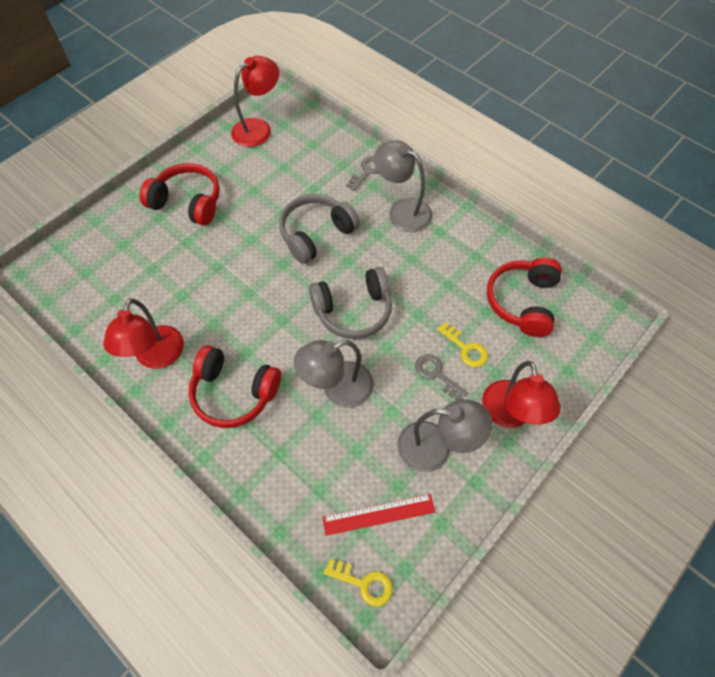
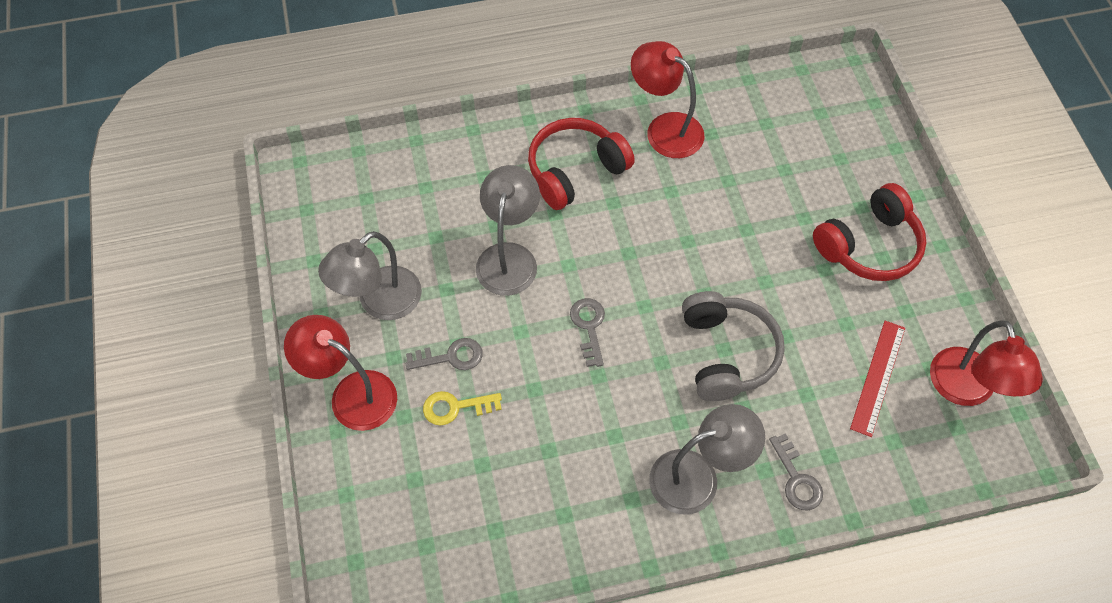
camera: 125 degrees right, 0 degrees up
grey headphones [309,267,392,339] -> grey key [570,298,605,367]
red ruler [322,494,435,536] -> red ruler moved to [850,321,905,437]
yellow key [323,559,393,607] -> none
red headphones [487,257,562,337] -> none

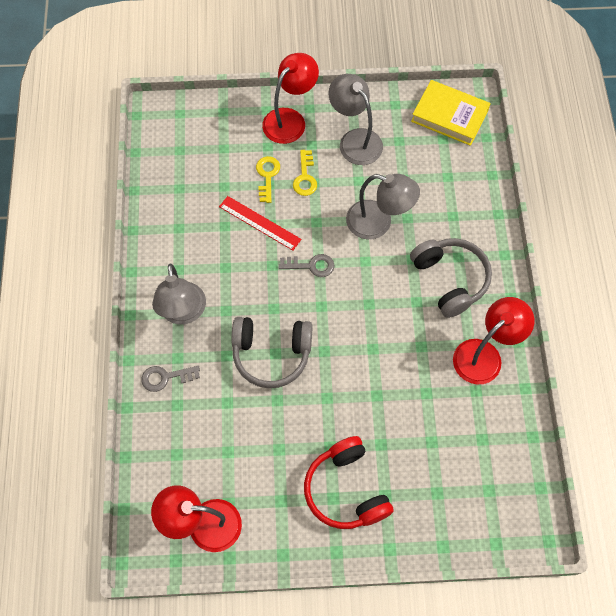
camera: 100 degrees right, 5 degrees up
grey key [406,338,483,370] -> yellow key [293,150,317,196]
red headphones [528,118,635,210] -> grey headphones [410,238,492,318]
red ruler [850,321,905,437] -> red ruler moved to [219,196,302,250]
none -> yellow book [411,80,491,146]

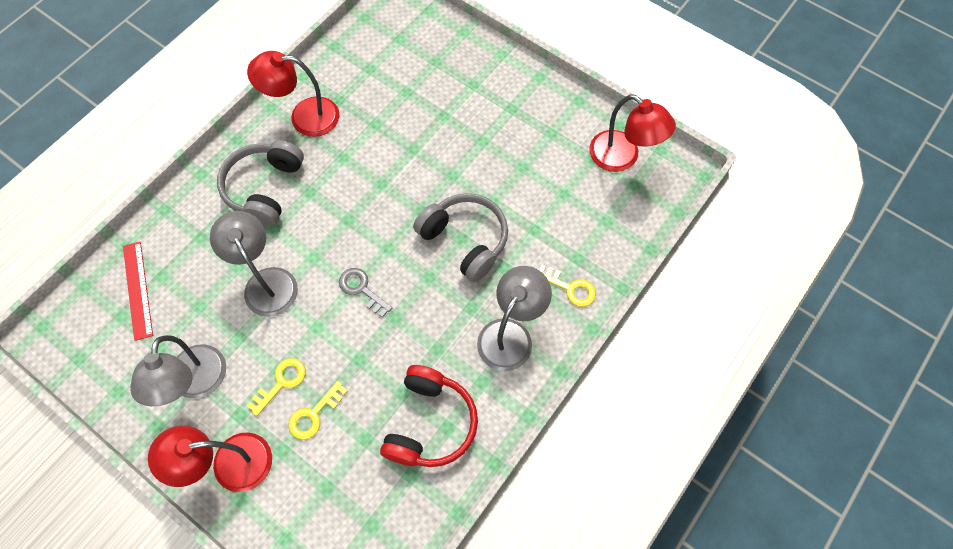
camera: 140 degrees left, 0 degrees up
grey key [141,366,200,392] -> yellow key [539,265,596,307]
red ruler [219,196,302,250] -> red ruler moved to [123,242,153,341]
red headphones [304,436,394,529] -> red headphones moved to [380,365,478,467]
yellow book [411,80,491,146] -> none

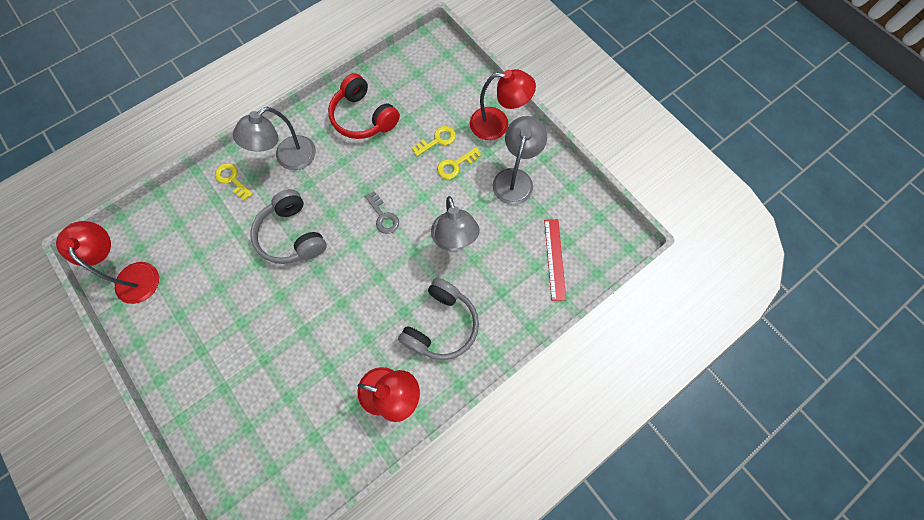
camera: 165 degrees left, 5 degrees up
red headphones [380,365,478,467] -> red headphones turned 75 degrees counterclockwise [328,73,400,139]

